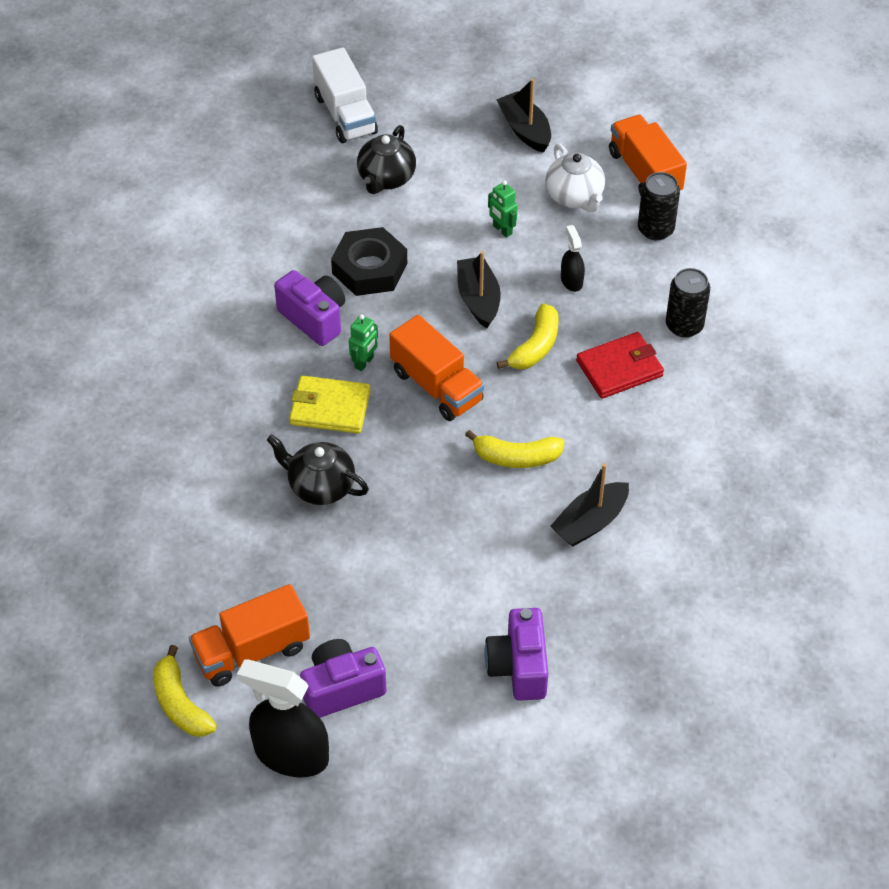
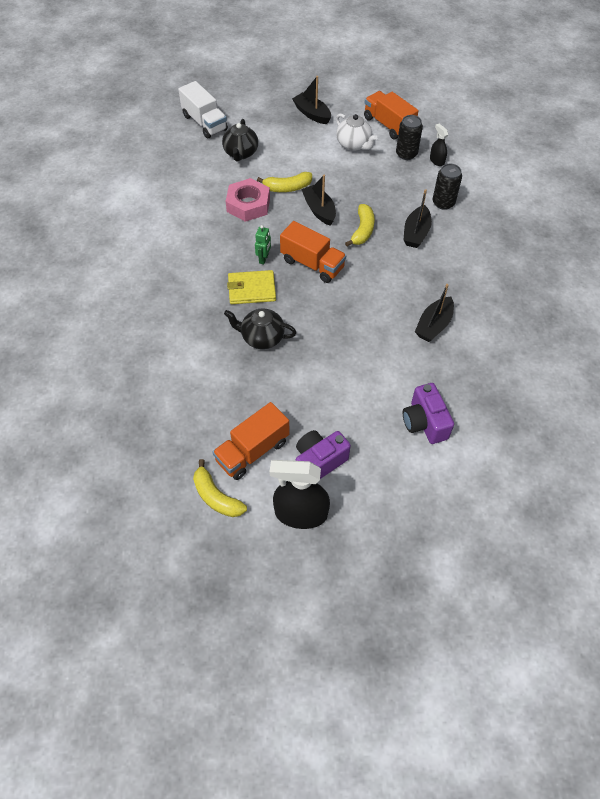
camera: 15 degrees left, 5 degrees up
purple camera [274,270,345,346] -> none
black nut [331,227,407,296] -> pink nut [226,178,270,222]
yellow banana [465,430,565,468] -> yellow banana moved to [257,172,312,192]
green robot [488,180,518,238] -> none
black spray bottle [561,225,585,292] -> black spray bottle moved to [430,124,448,166]
red wallet [576,332,664,399] -> black boat [404,189,432,248]

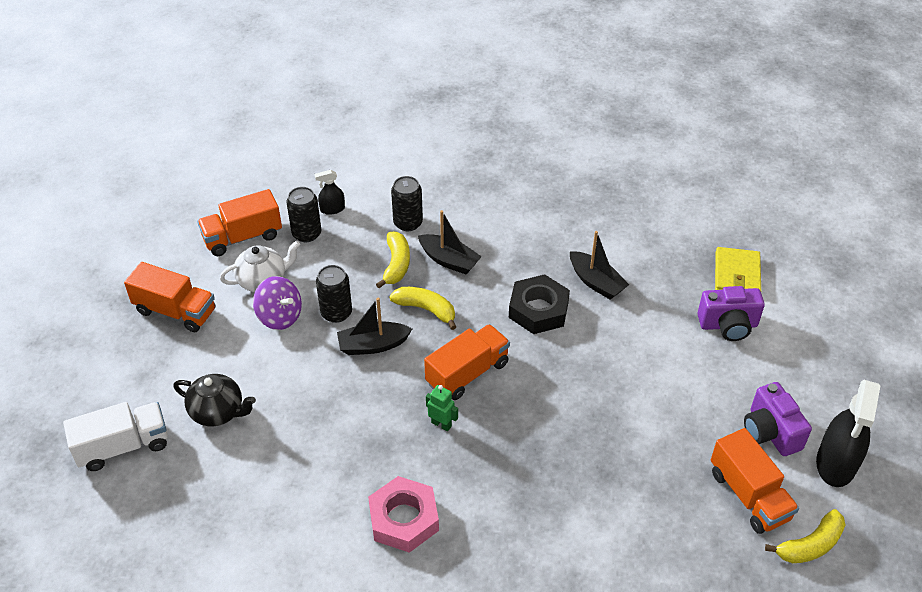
camera: 75 degrees left, 10 degrees down
black teapot [224,308,297,349] -> none
pink nut [226,178,270,222] -> pink nut moved to [368,476,439,553]
yellow wallet [227,270,276,304] -> yellow wallet moved to [715,247,761,291]
yellow banana [257,172,312,192] -> yellow banana moved to [376,231,410,288]
black boat [292,76,331,124] -> orange truck [124,262,215,332]
none -> purple spinning top [253,276,302,330]
none -> black can [316,265,352,323]
none -> black nut [509,274,570,334]

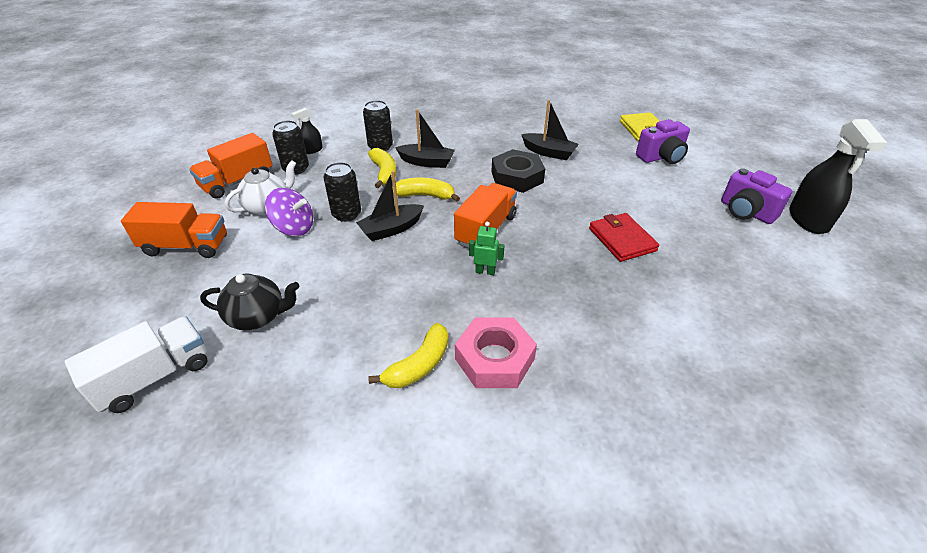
camera: 20 degrees left, 5 degrees down
orange truck [711,428,799,534] -> none
yellow banana [765,509,845,563] -> yellow banana moved to [368,323,448,388]
none -> red wallet [589,213,659,262]

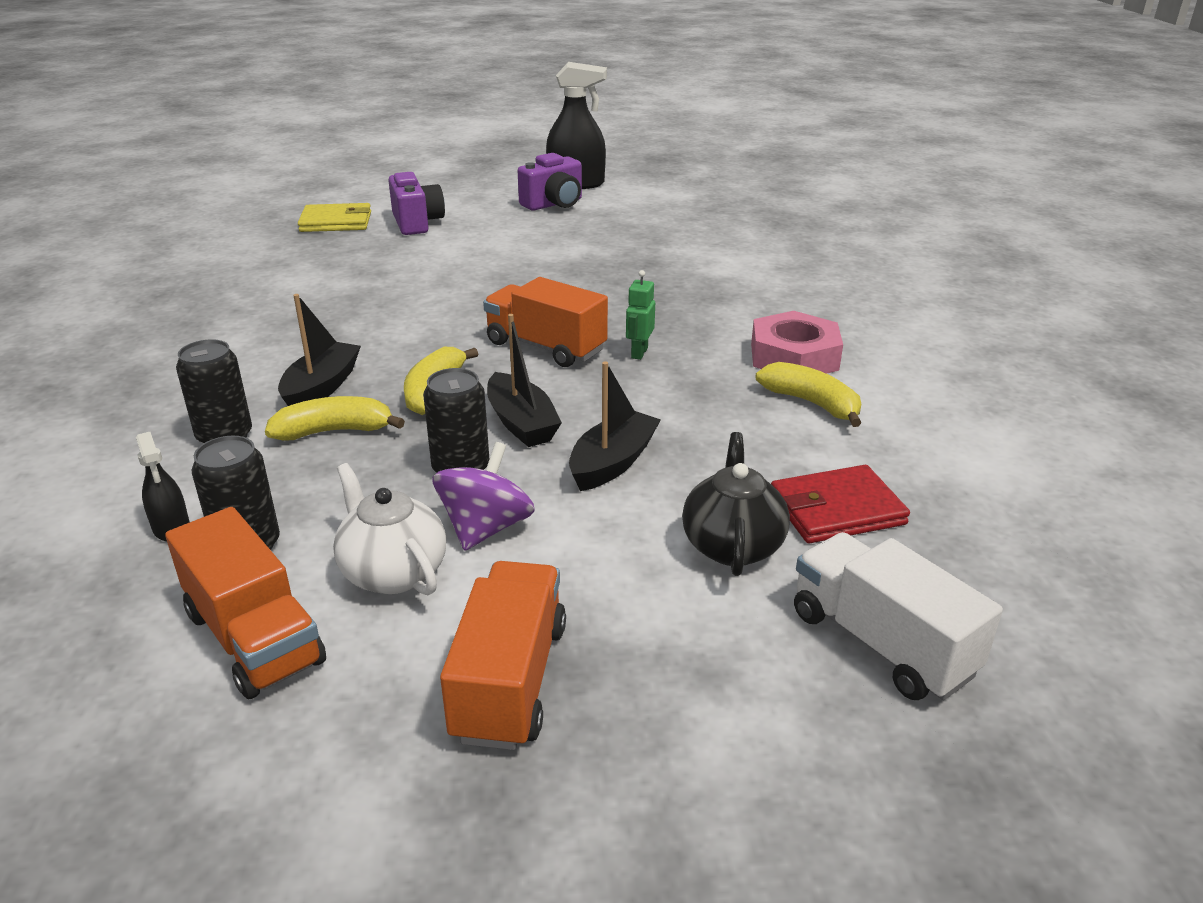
camera: 85 degrees left, 10 degrees down
black nut [492,149,545,193] -> none
black boat [521,100,579,160] -> black boat moved to [569,361,661,491]
red wallet [589,213,659,262] -> red wallet moved to [771,465,910,543]

